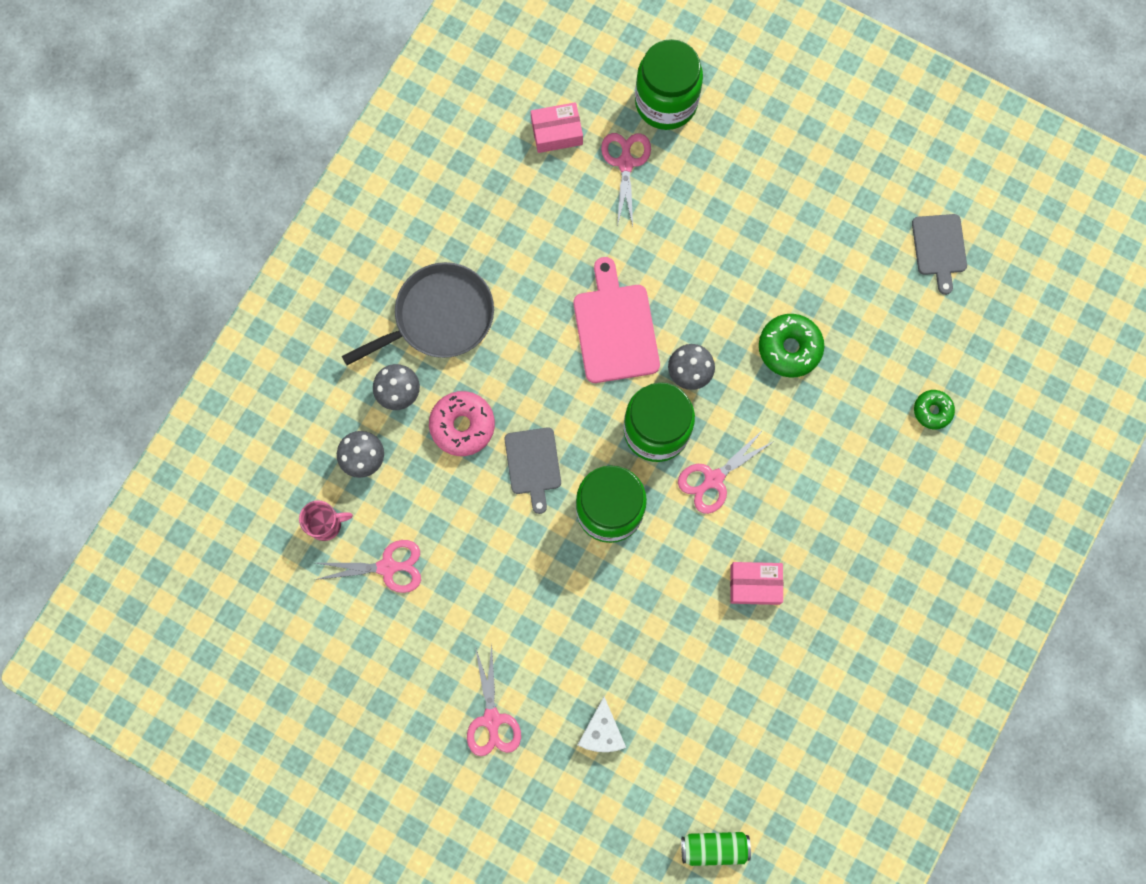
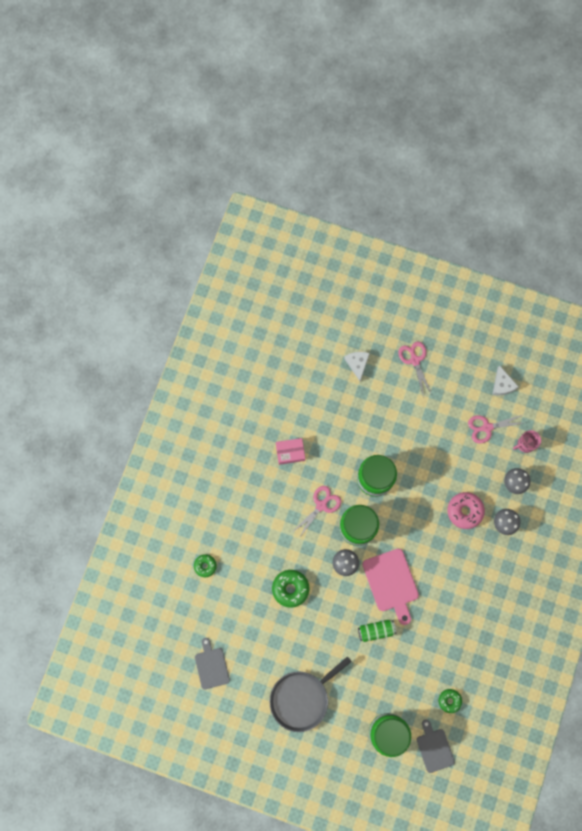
camera: 170 degrees right, 0 degrees up
grey pan [342,262,494,365] -> grey pan moved to [269,656,352,732]
grey cutting board [504,427,561,514] -> grey cutting board moved to [417,719,455,773]
pink box [531,102,583,153] -> green donut [439,689,462,713]
pink scissors [601,133,651,227] -> none
green can [681,832,751,866] -> green can moved to [358,620,396,642]
none -> white cheese [492,365,519,395]

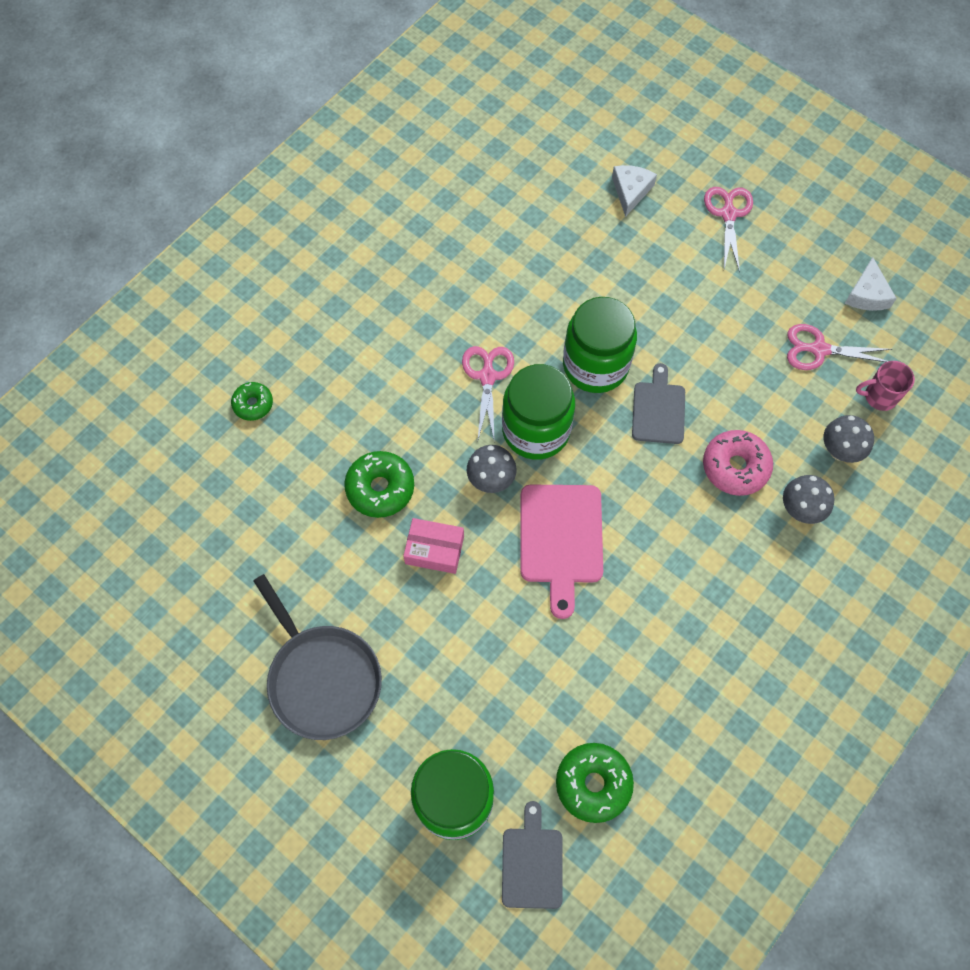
camera: 20 degrees right, 10 degrees down
grey cutting board [195,638,230,690] -> grey cutting board moved to [632,363,685,444]
grey pan [269,656,352,732] -> grey pan turned 105 degrees counterclockwise [254,574,382,740]
pink box [276,438,305,465] -> pink box moved to [403,518,464,574]
pink scissors [294,486,341,538] -> pink scissors turned 60 degrees counterclockwise [462,346,514,443]
green can [358,620,396,642] -> none
green donut [439,689,462,713] -> green donut [556,743,634,823], size x1.63

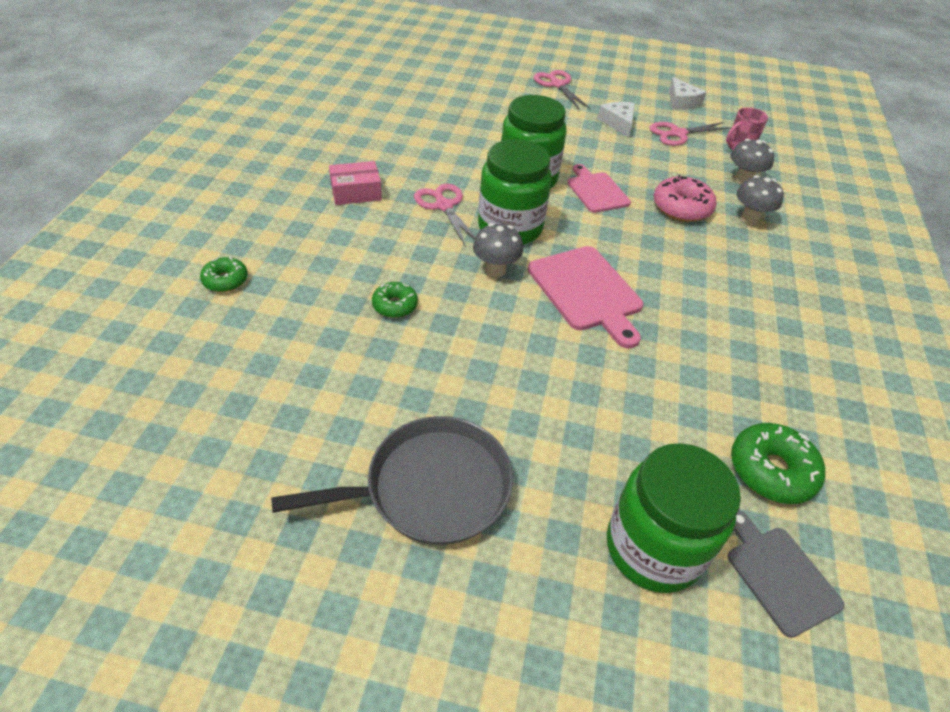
camera: 30 degrees left, 20 degrees down
grey pan [254,574,382,740] -> grey pan turned 45 degrees counterclockwise [271,416,513,545]
green donut [344,451,414,518] -> green donut [372,282,418,318], size x0.61
pink box [403,518,464,574] -> pink box moved to [329,161,382,205]
white cheese [612,165,657,217] -> white cheese moved to [598,102,635,137]
grey cutting board [632,363,685,444] -> pink cutting board [568,164,631,213]

